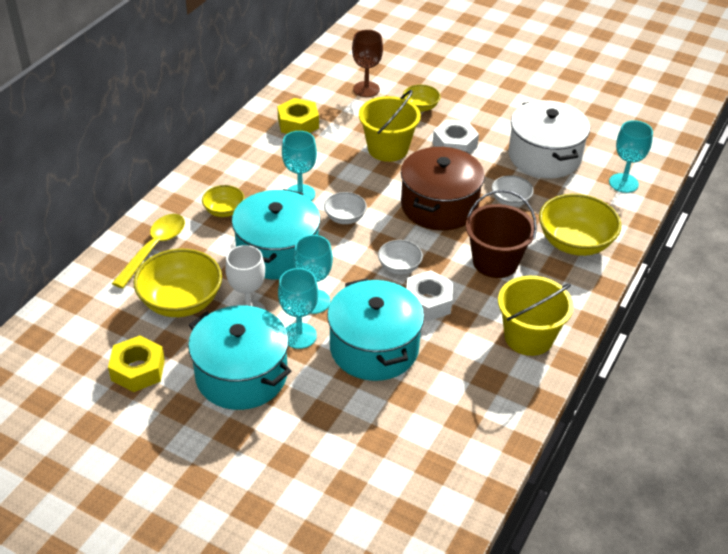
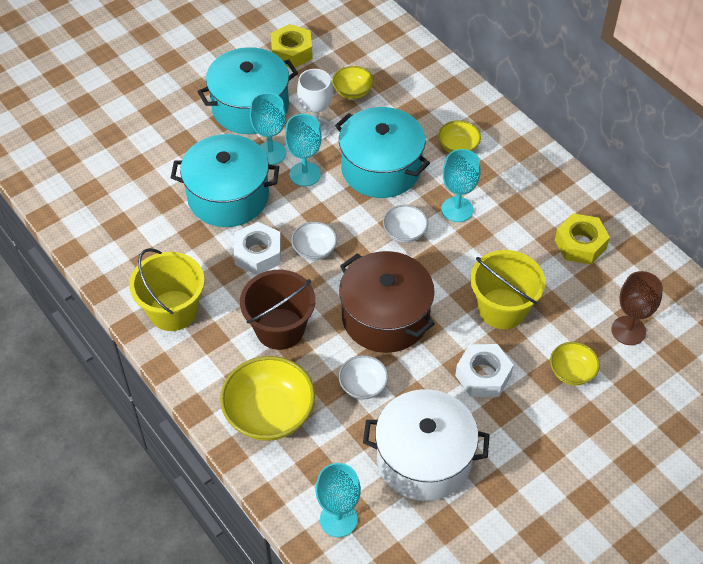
camera: 115 degrees right, 10 degrees up
yellow spoon [112,214,185,288] -> none
yellow bowl [133,249,222,317] -> yellow bowl [332,66,374,99], size x0.54

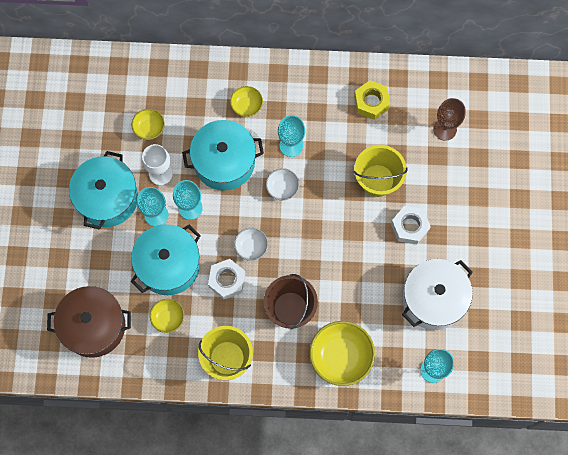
camera: 50 degrees left, 20 degrees up
yellow nut [270,24,313,68] -> none
brown pot [339,251,435,353] -> brown pot moved to [47,286,131,358]
white bowl [339,355,388,400] -> none
yellow bowl [550,342,600,385] -> yellow bowl moved to [150,299,184,333]

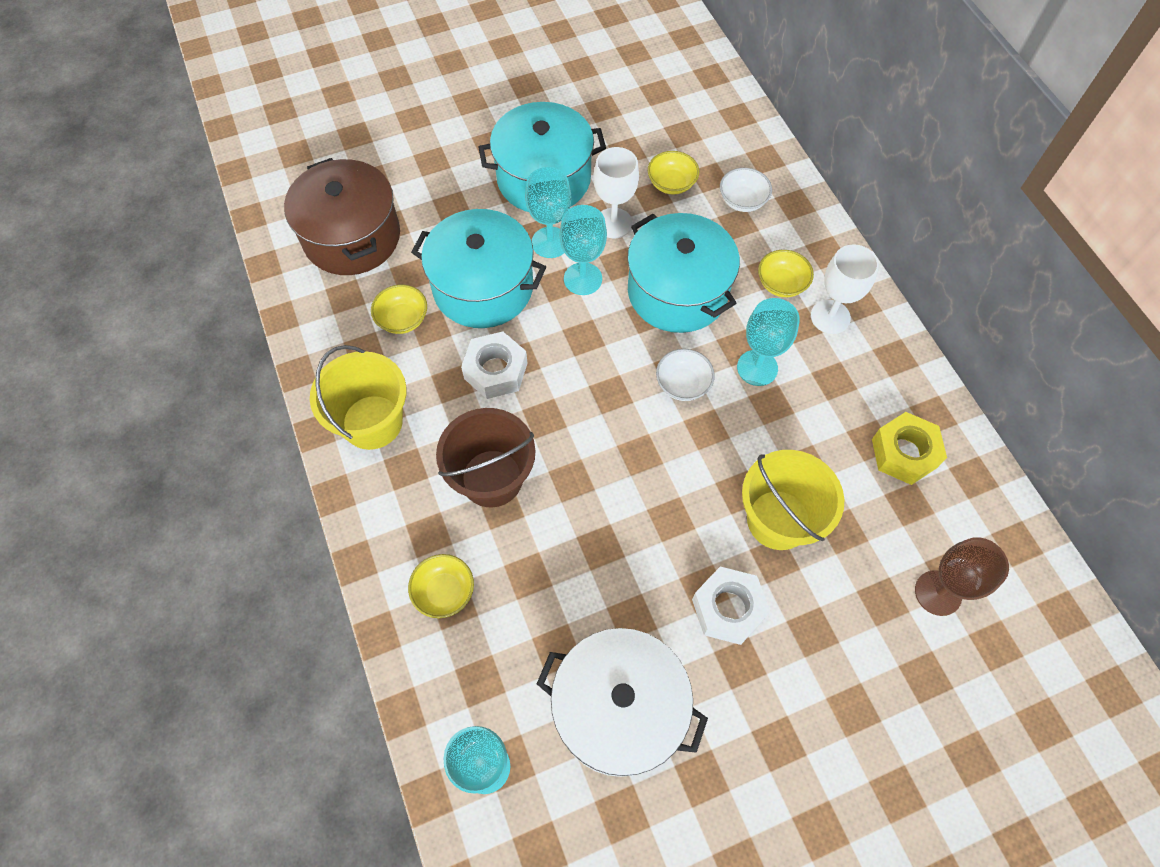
camera: 65 degrees right, 10 degrees down
white bowl [234,228,268,261] -> white bowl moved to [720,168,772,212]
yellow bowl [309,321,375,386] -> yellow bowl [408,554,474,618], size x0.54
none -> white goblet [811,244,879,334]

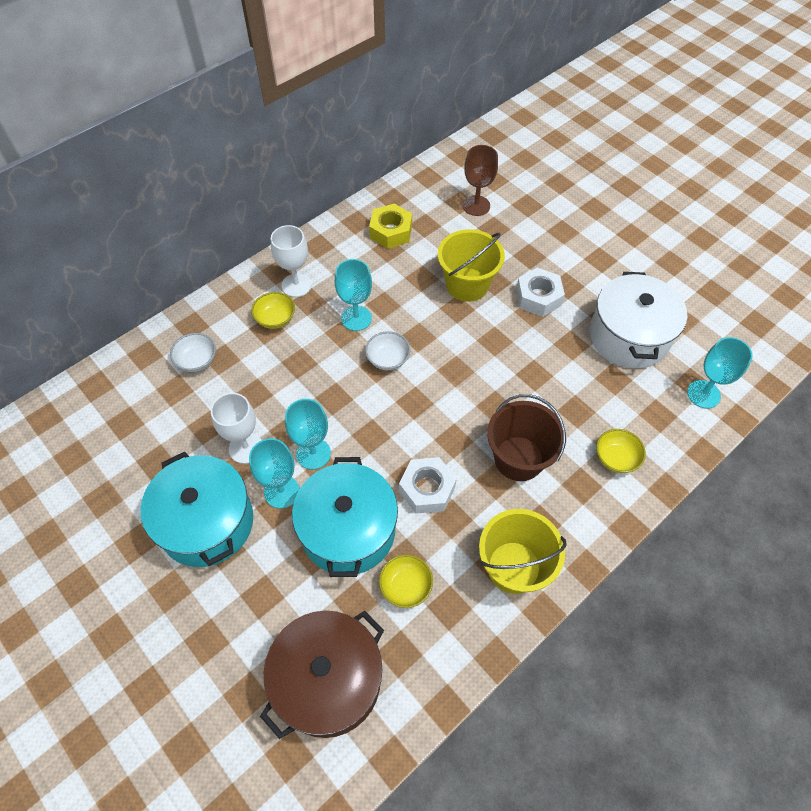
camera: 110 degrees left, 5 degrees down
turquoise pot [627,213,740,333] -> none
yellow bowl [648,151,699,195] -> none

